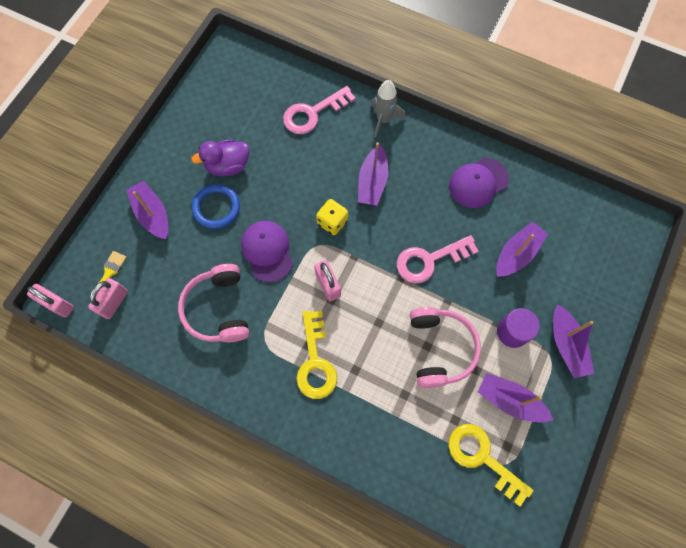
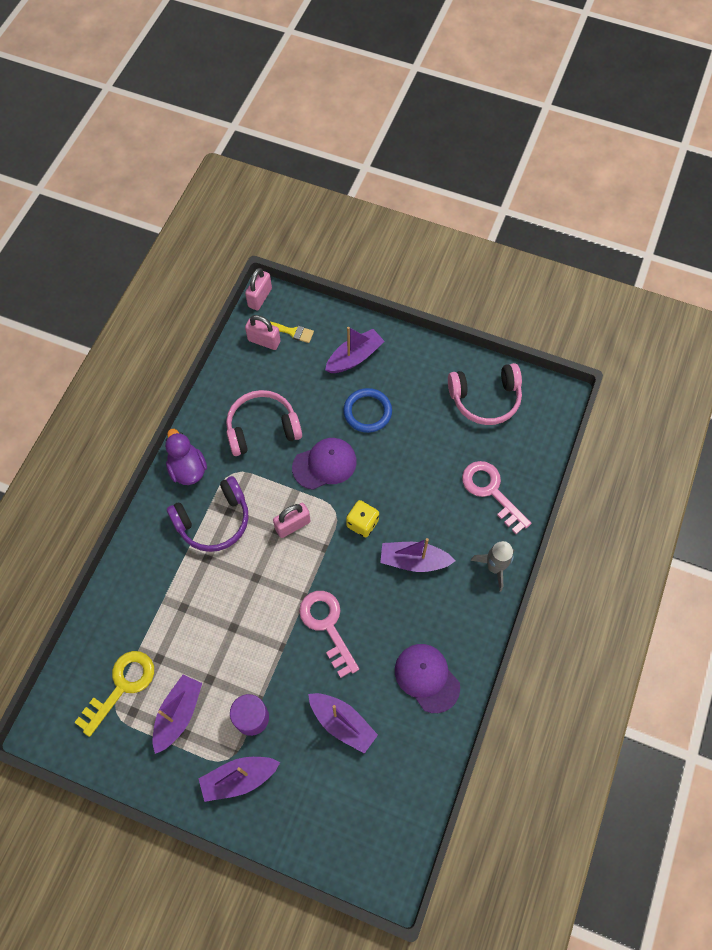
camera: 85 degrees right, 5 degrees down
purple duck [191,139,249,176] -> purple duck moved to [165,429,207,485]
yellow key [296,311,337,399] -> purple headphones [167,476,249,552]
pink headphones [410,307,481,388] -> pink headphones moved to [448,363,522,425]

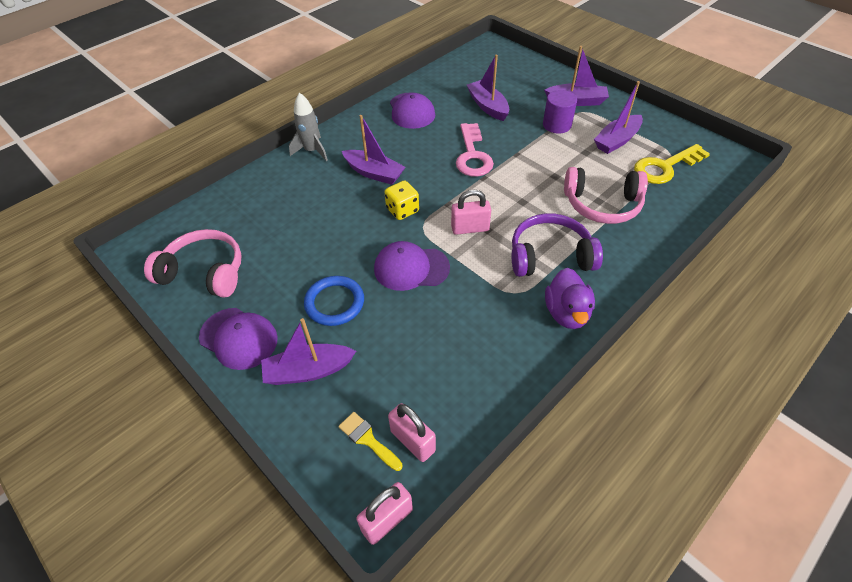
camera: 155 degrees left, 15 degrees down
pink headphones [226,390,302,456] -> pink headphones moved to [564,167,648,224]
pink key [462,461,531,534] -> none
none -> purple cap [199,308,278,370]

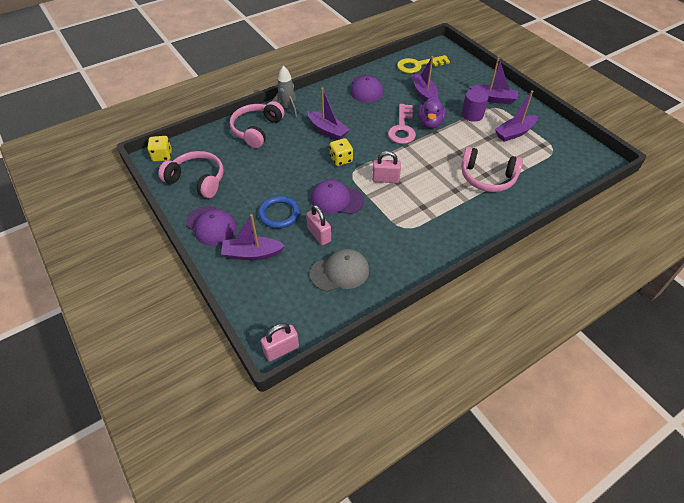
camera: 10 degrees right, 0 degrees up
yellow brush [338,412,402,471] -> none
pink padlock [388,403,436,462] -> pink padlock moved to [306,205,331,246]
purple headphones [512,213,603,277] -> none
purple duck [545,268,595,329] -> purple duck moved to [418,96,446,128]
yellow key [634,144,710,184] -> yellow key moved to [397,55,450,73]
none -> yellow dice [147,136,172,162]
none -> pink headphones [230,101,284,148]
none -> grey cap [310,249,369,292]

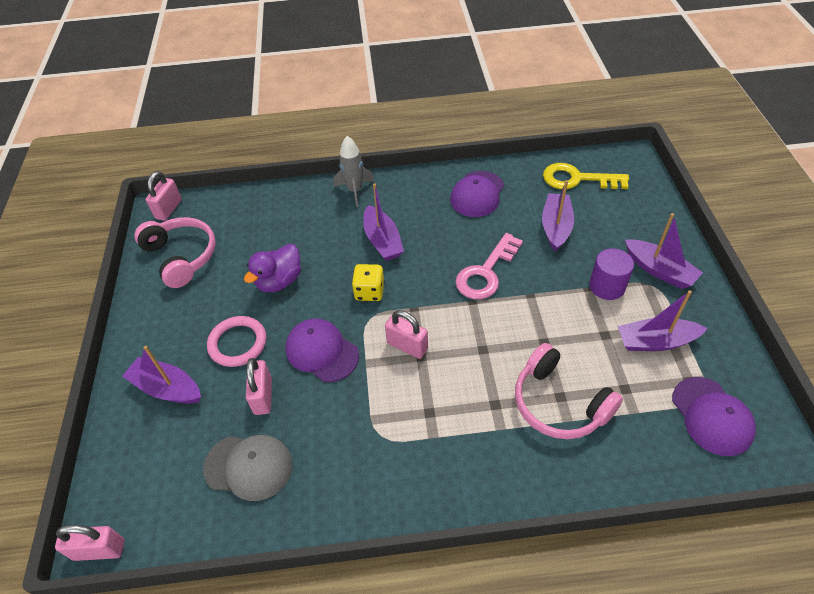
camera: 30 degrees right, 0 degrees up
yellow dice [147,136,172,162] -> pink padlock [146,171,182,221]
purple cap [186,206,237,246] -> purple cap moved to [672,377,756,456]
pink headphones [230,101,284,148] -> none
blue ring [258,196,300,228] -> pink ring [207,316,266,367]
purple duck [418,96,446,128] -> purple duck moved to [244,244,301,292]

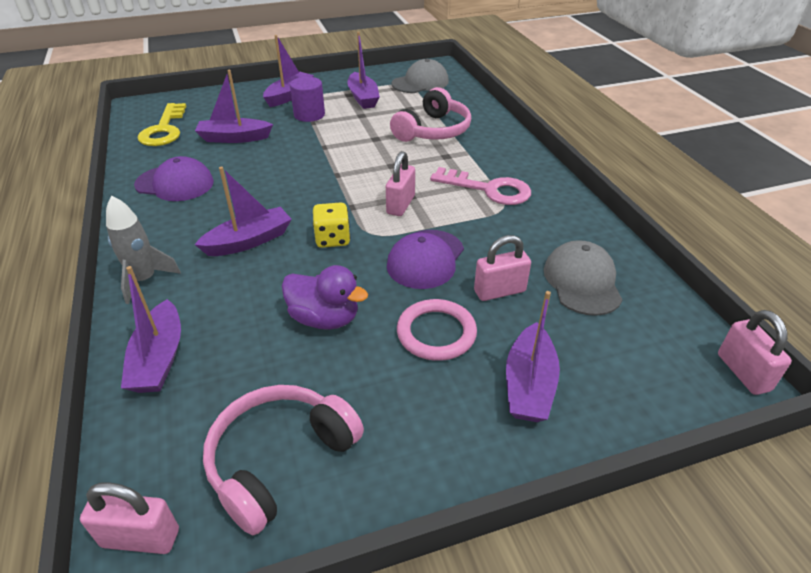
camera: 105 degrees left, 10 degrees down
pink key [455,233,523,300] -> pink key moved to [430,167,531,205]
purple cap [672,377,756,456] -> grey cap [391,59,449,93]
none -> purple boat [121,266,181,393]

